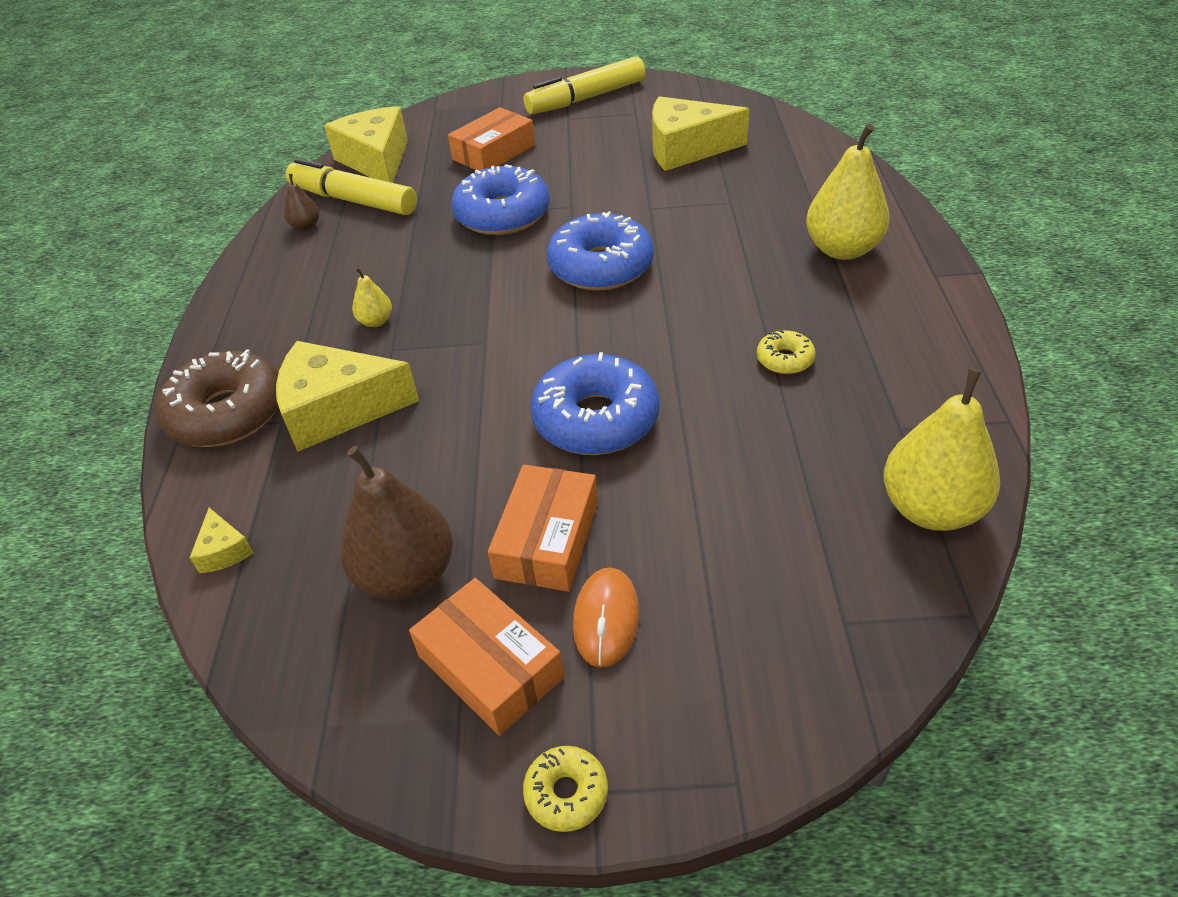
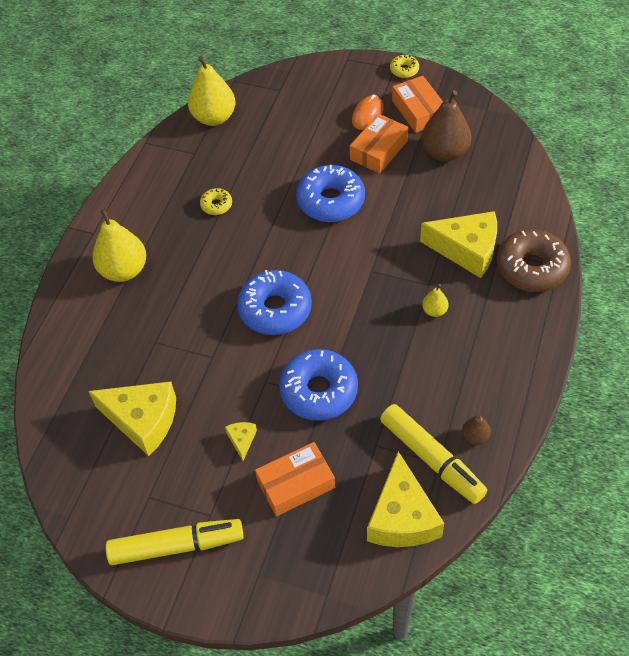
camera: 160 degrees left, 10 degrees up
yellow cheese [190,508,254,573] -> yellow cheese moved to [225,422,257,461]

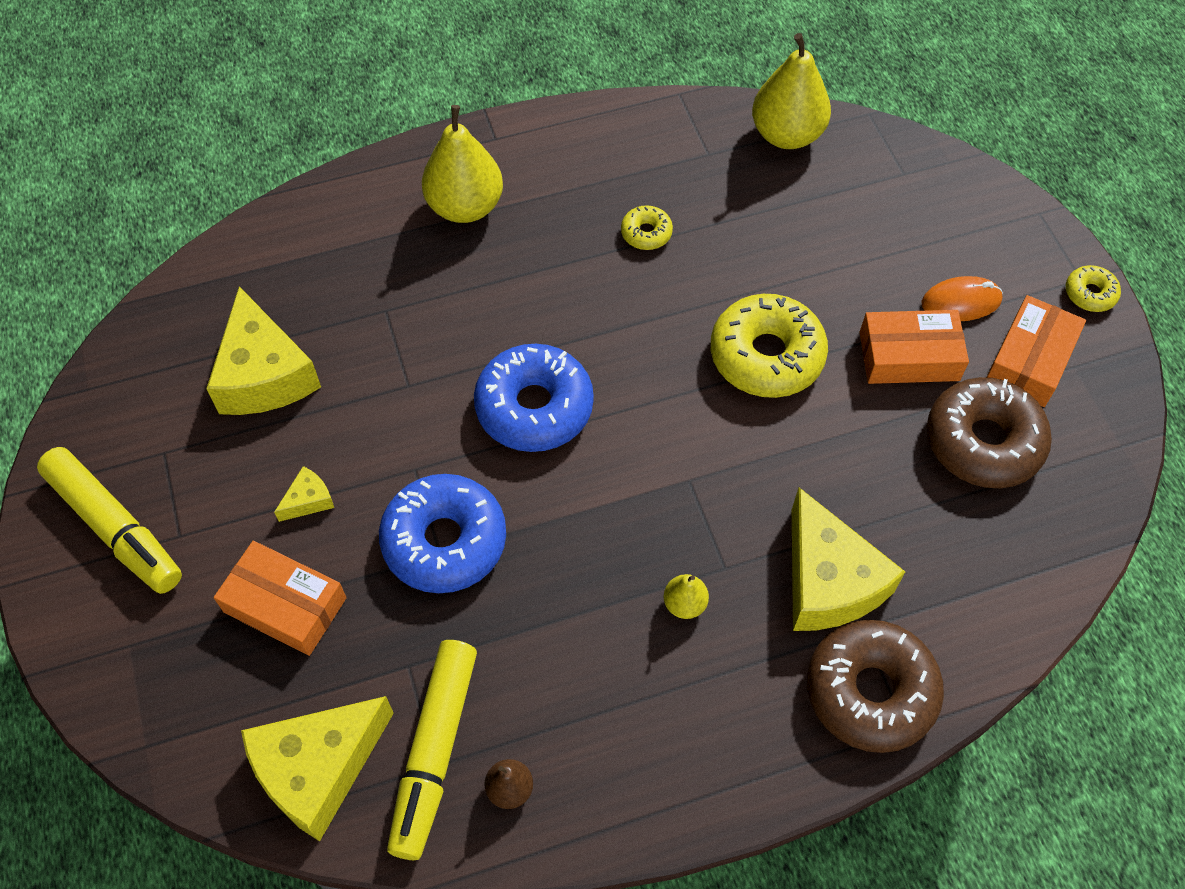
camera: 50 degrees right, 5 degrees up
blue donut [296,165,365,222] -> yellow donut [711,294,828,398]
brown pear [421,90,471,162] -> brown donut [927,377,1052,488]

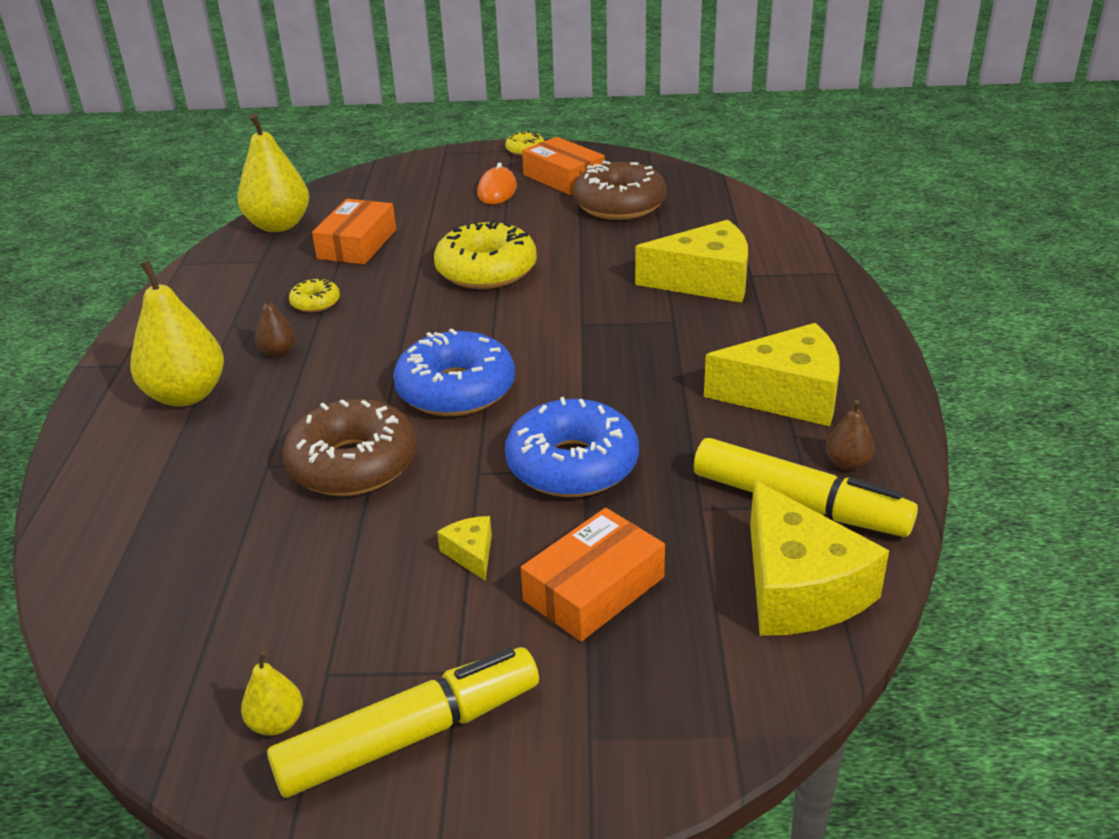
camera: 70 degrees left, 25 degrees down
yellow cheese [206,286,321,415] -> yellow cheese moved to [704,323,840,426]
yellow pear [663,574,709,619] -> yellow pear moved to [241,651,303,736]
brown donut [807,620,944,753] -> brown donut moved to [282,399,417,496]
orange box [859,310,969,384] -> orange box moved to [312,199,396,265]
none -> brown pear [255,292,296,357]

